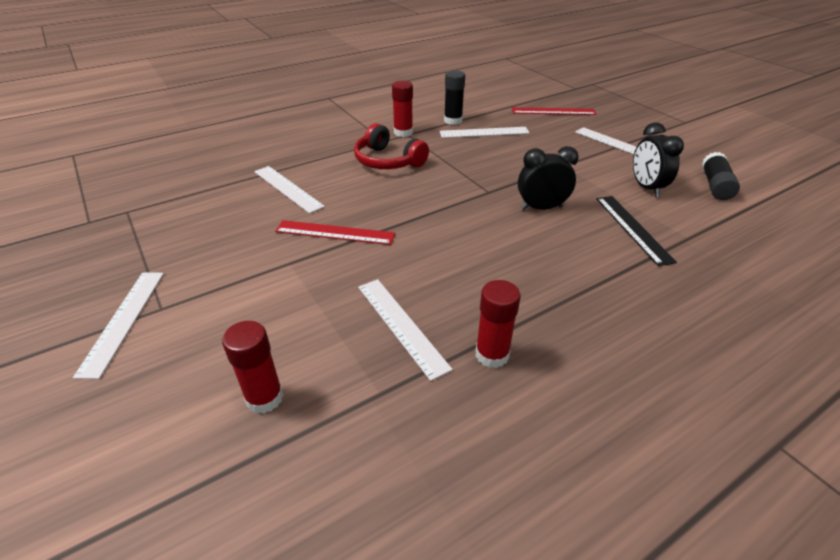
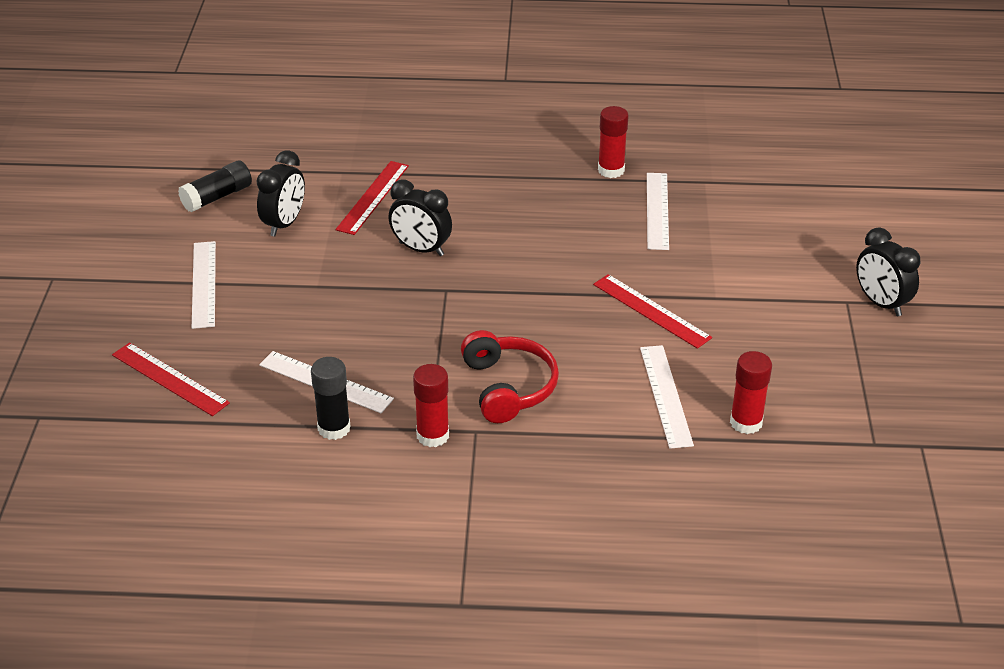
camera: 145 degrees left, 0 degrees up
white ruler [73,273,164,379] -> black clock [856,227,920,316]
red glue stick [222,321,284,414] -> red glue stick moved to [730,351,772,434]
black ruler [596,196,677,266] -> red ruler [335,161,409,235]

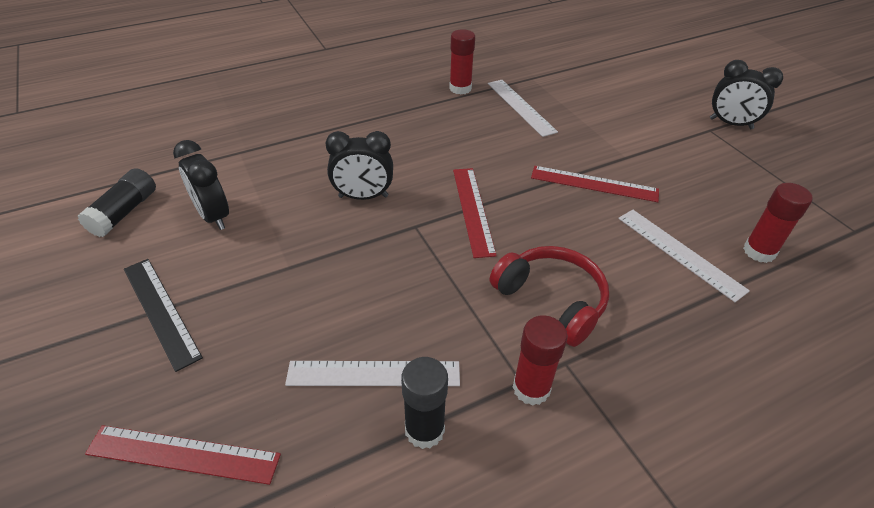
camera: 30 degrees left, 5 degrees up
white ruler [192,241,216,329] -> black ruler [124,259,203,372]
black clock [256,150,305,237] -> black clock turned 150 degrees clockwise [173,140,229,230]
red ruler [335,161,409,235] -> red ruler moved to [453,168,497,258]

